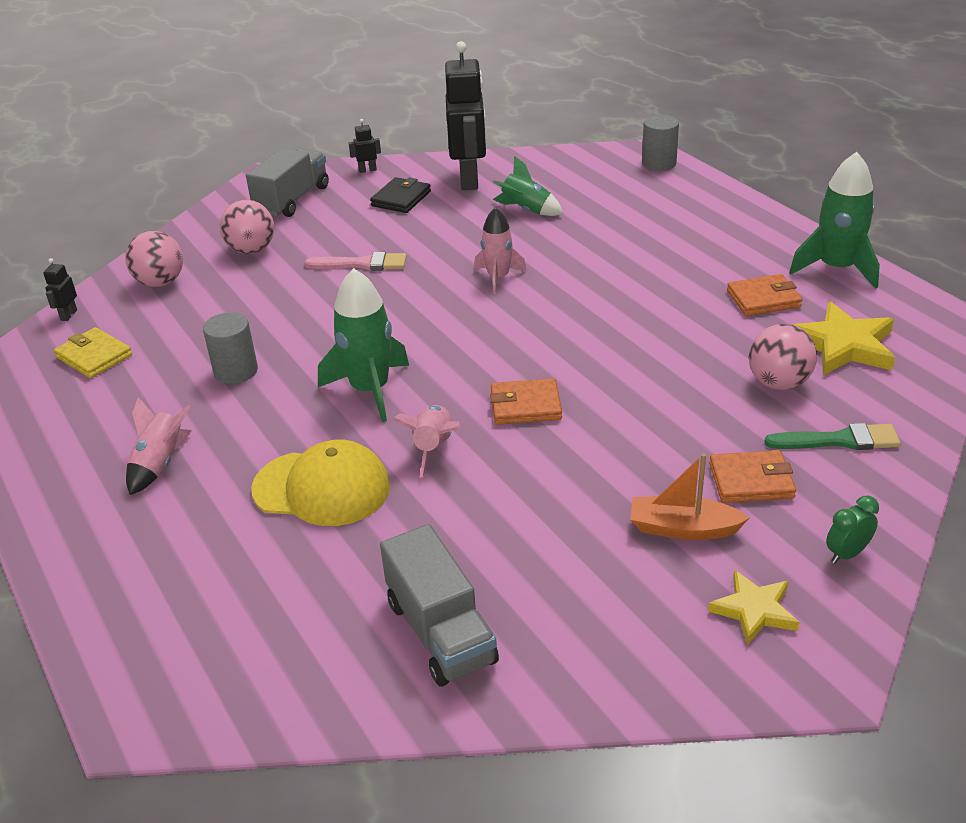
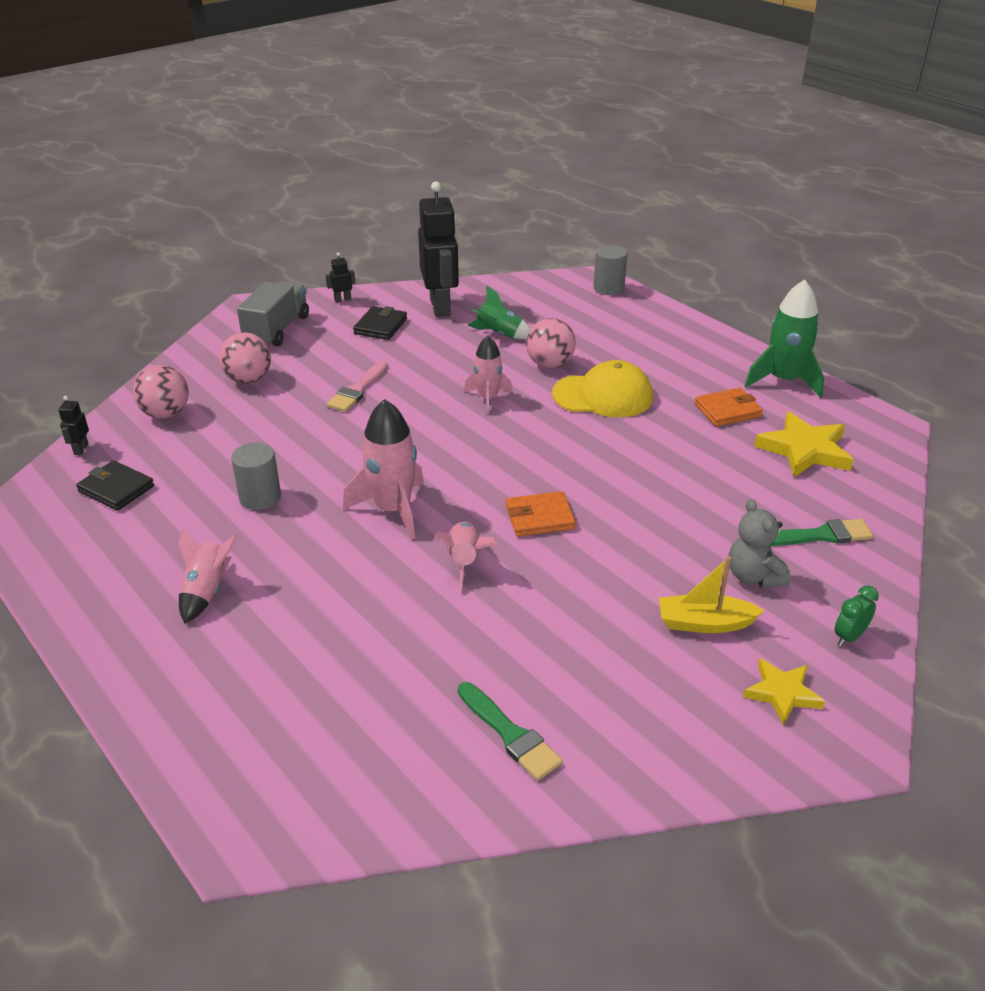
camera: 10 degrees left, 0 degrees up
yellow wallet [54,327,132,378] -> black wallet [76,460,154,511]
yellow cap [251,440,390,526] -> yellow cap moved to [552,360,653,417]
pink brush [304,252,407,271] -> pink brush turned 120 degrees clockwise [327,361,388,412]
green rocket [318,268,409,422] -> pink rocket [343,399,424,540]
grey truck [380,524,499,687] -> green brush [458,682,563,780]
orange boat [630,453,750,540] -> yellow boat [659,557,765,633]
orange wallet [709,450,796,503] -> grey teddy bear [729,499,791,588]
pink ball [749,324,817,390] -> pink ball moved to [526,318,576,368]

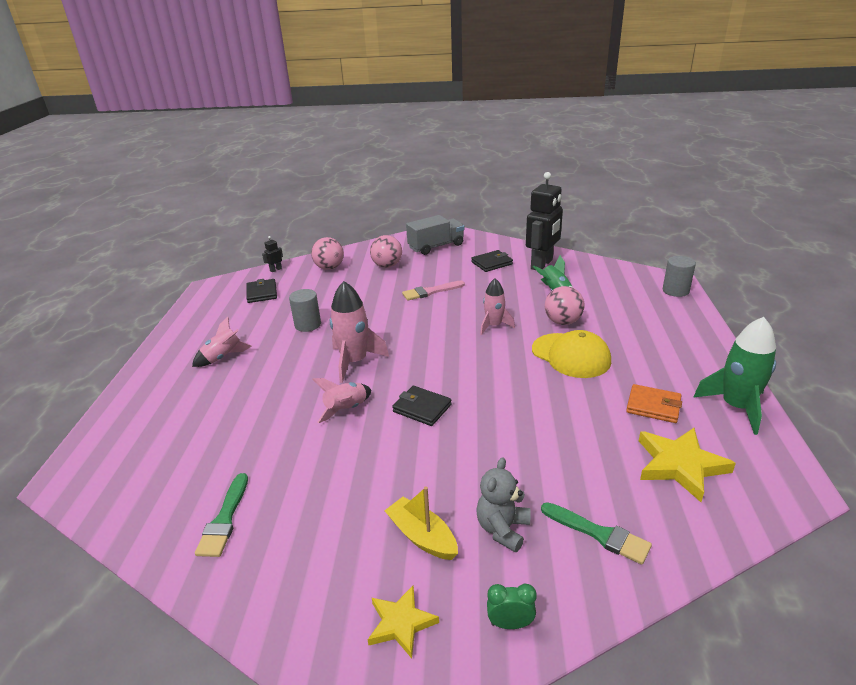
camera: 45 degrees right, 5 degrees down
black robot [326,252,355,303] -> none
orange wallet [506,491,576,537] -> black wallet [392,386,452,426]

